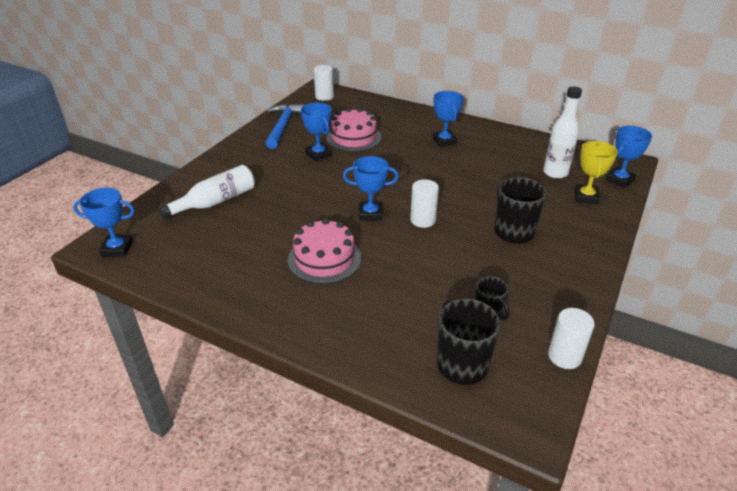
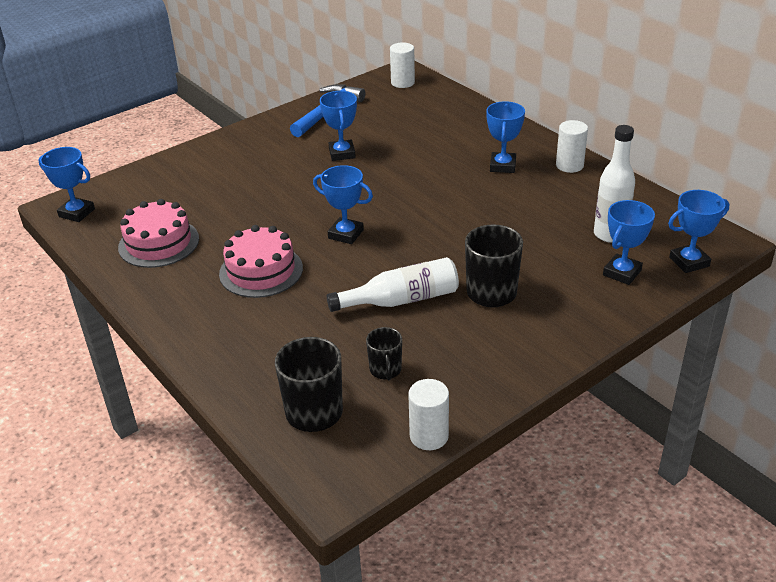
camera: 25 degrees right, 0 degrees up
white bottle [158,165,255,219] -> white bottle moved to [327,257,459,312]
pink cake [326,108,382,152] -> pink cake moved to [118,199,199,268]
white cylinder [410,179,439,228] -> white cylinder moved to [556,120,588,173]
yellow trophy [575,141,618,204] -> blue trophy [603,200,655,285]

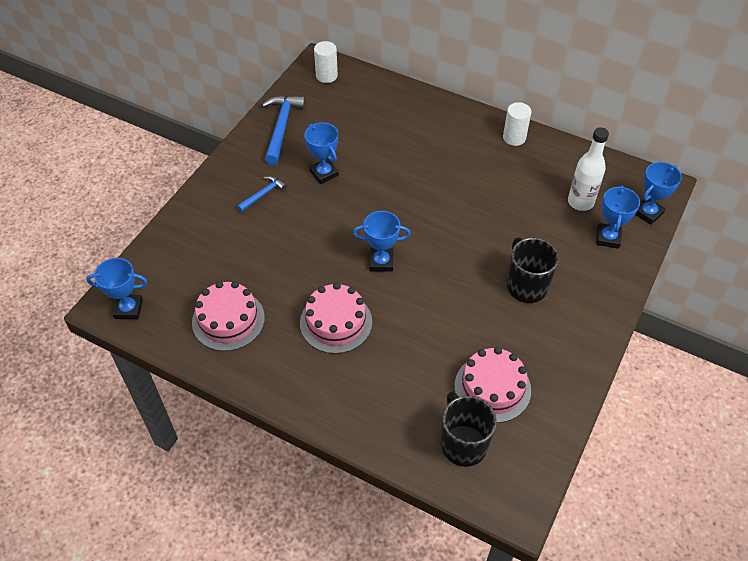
camera: 25 degrees left, 15 degrees up
white bottle [327,257,459,312] -> none
black mug [366,327,402,380] -> pink cake [454,347,531,423]
white cylinder [408,379,449,450] -> none
blue trophy [486,101,525,173] -> none
none -> blue hammer [237,176,287,212]

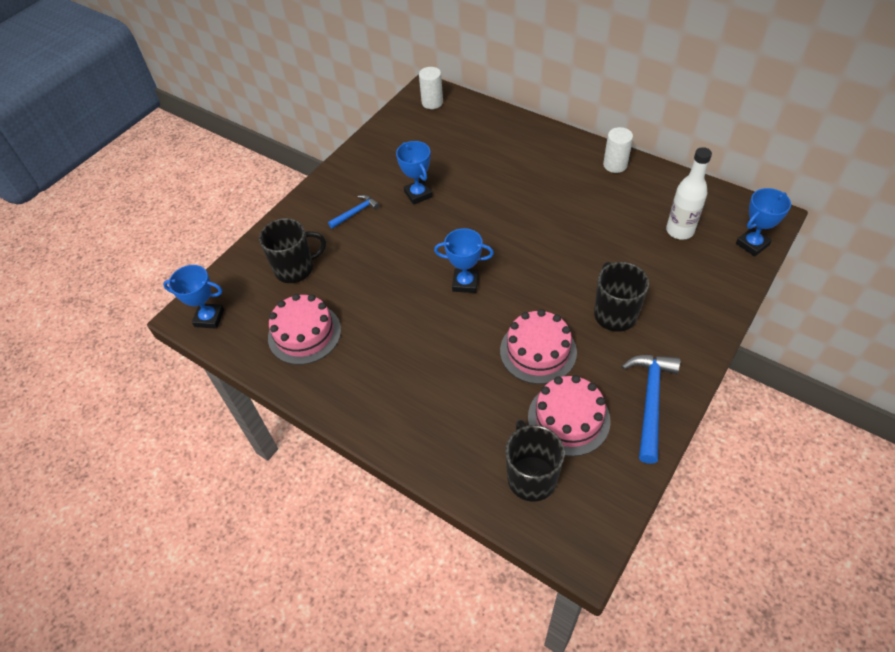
camera: 10 degrees right, 0 degrees up
blue hammer [262,95,306,165] -> blue hammer moved to [621,355,680,464]
pink cake [300,283,372,354] -> pink cake moved to [500,309,577,384]
blue trophy [596,185,640,249] -> none
none -> black mug [259,218,326,283]

